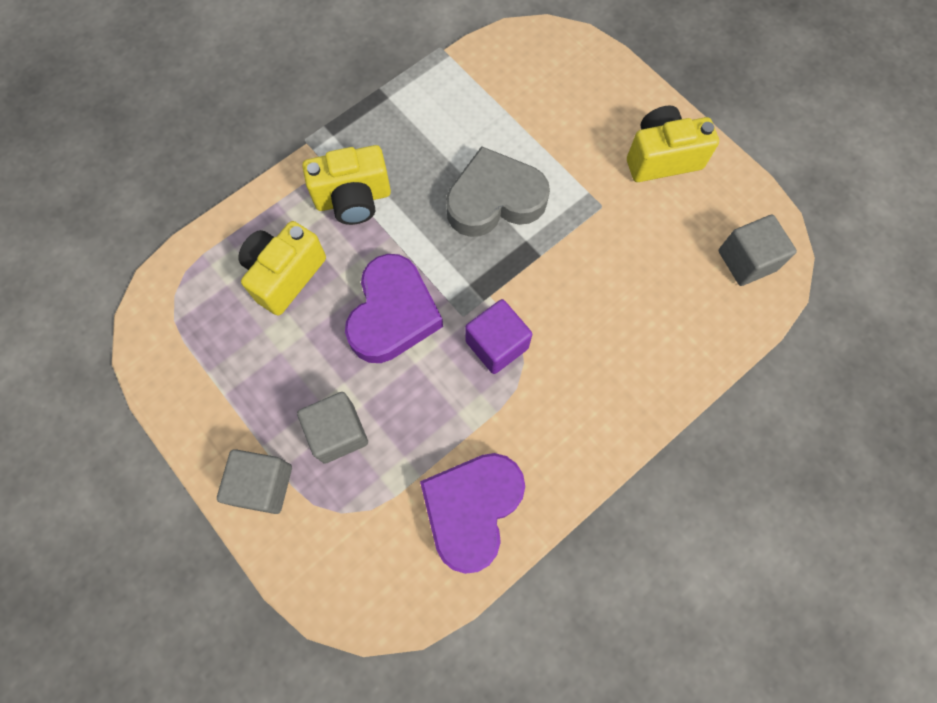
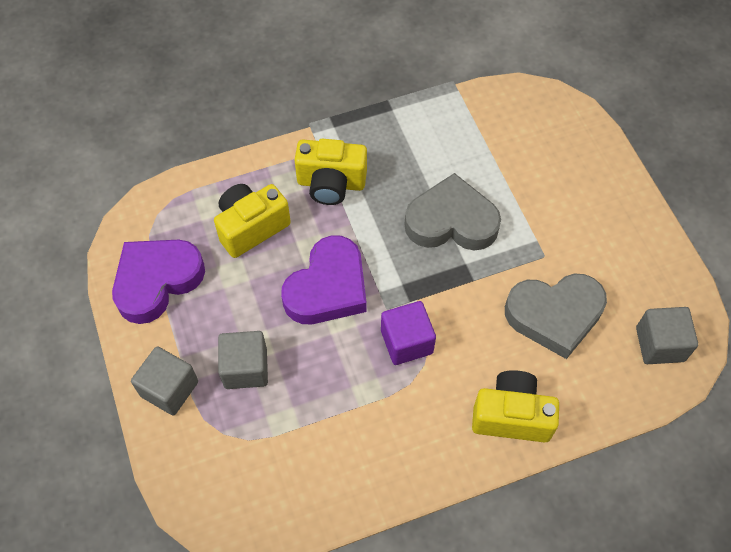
camera: 20 degrees right, 10 degrees down
purple heart [420,453,525,574] -> purple heart moved to [112,240,205,324]
yellow camera [627,106,719,182] -> yellow camera moved to [472,370,559,443]
none -> grey heart [505,274,607,359]

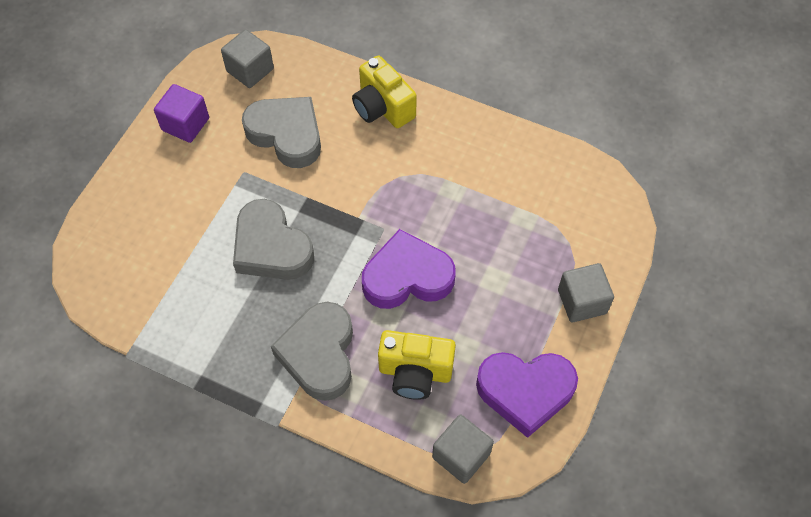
camera: 135 degrees left, 0 degrees up
grey cube [218,331,268,389] -> grey cube moved to [432,415,494,484]
yellow camera [295,139,367,205] -> grey heart [271,302,353,401]
purple cube [381,301,436,365] -> purple cube moved to [154,84,209,143]

